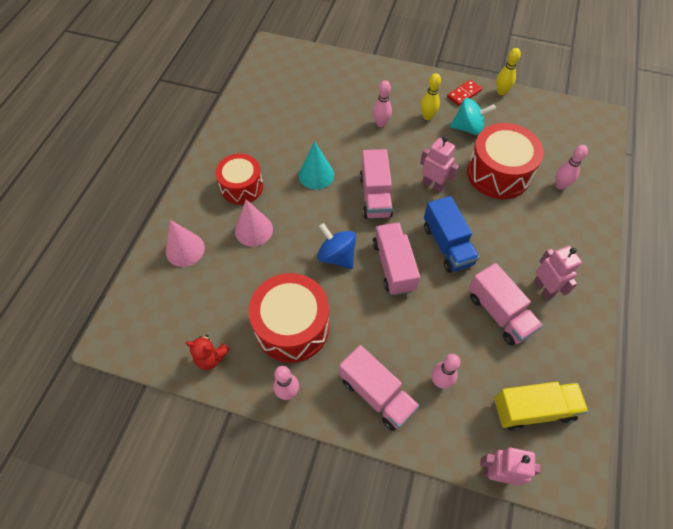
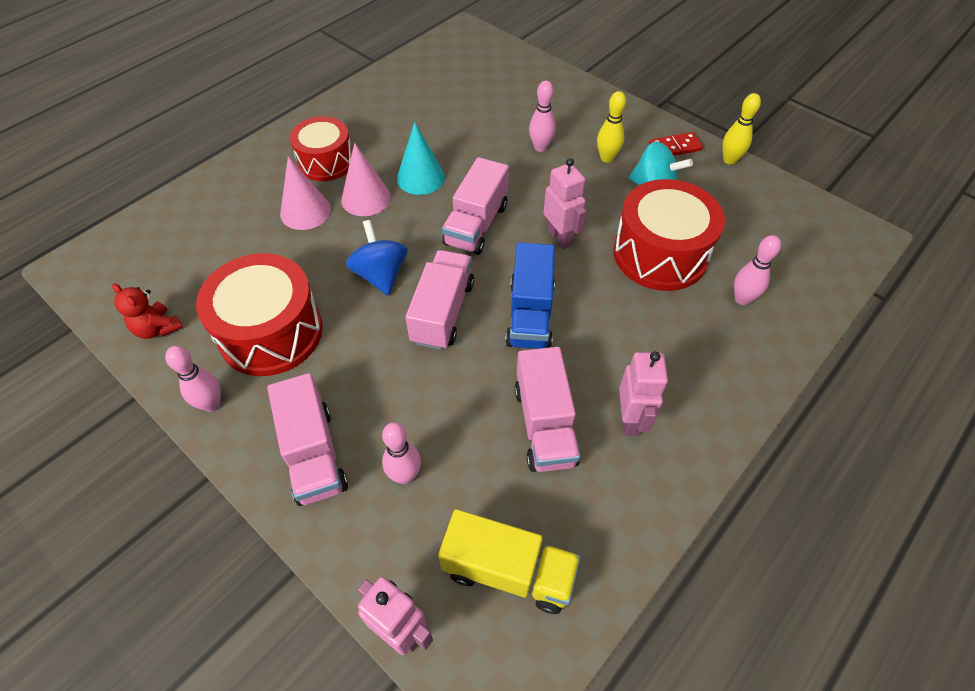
camera: 25 degrees right, 5 degrees down
pink cone [166,220,205,267] -> pink cone moved to [341,143,391,216]

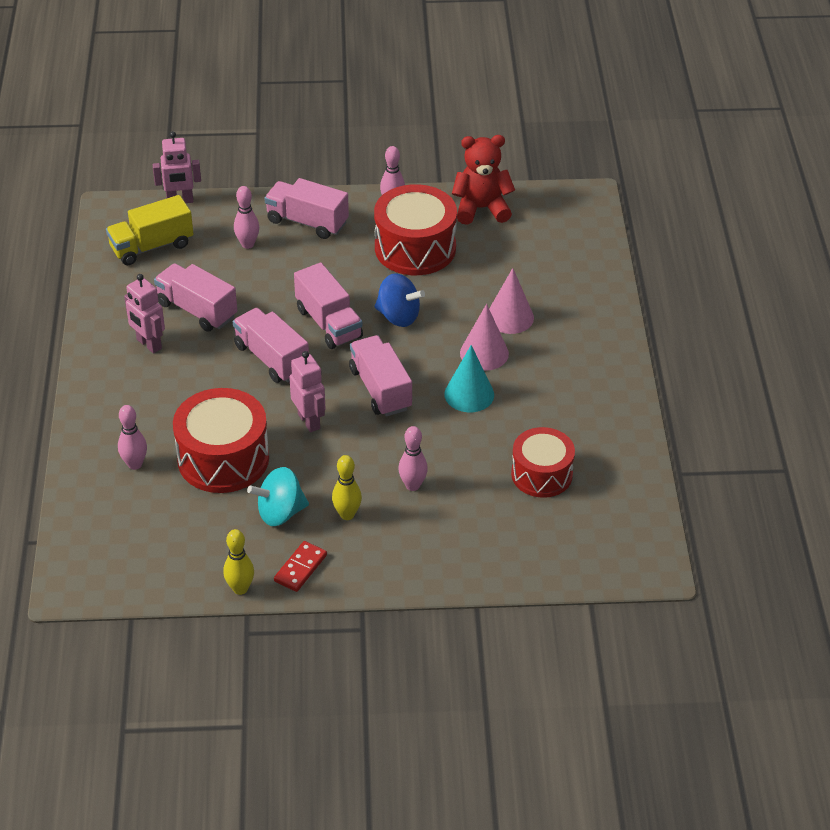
camera: 135 degrees right, 10 degrees down
red teddy bear [112,284,183,339] -> red teddy bear [452,135,515,225], size x1.64
red drum [290,116,352,181] -> red drum moved to [511,427,575,498]
blue truck [505,242,555,349] -> pink truck [233,308,309,383]
pink robot [543,158,586,249] -> pink robot turned 135 degrees counterclockwise [289,351,326,432]

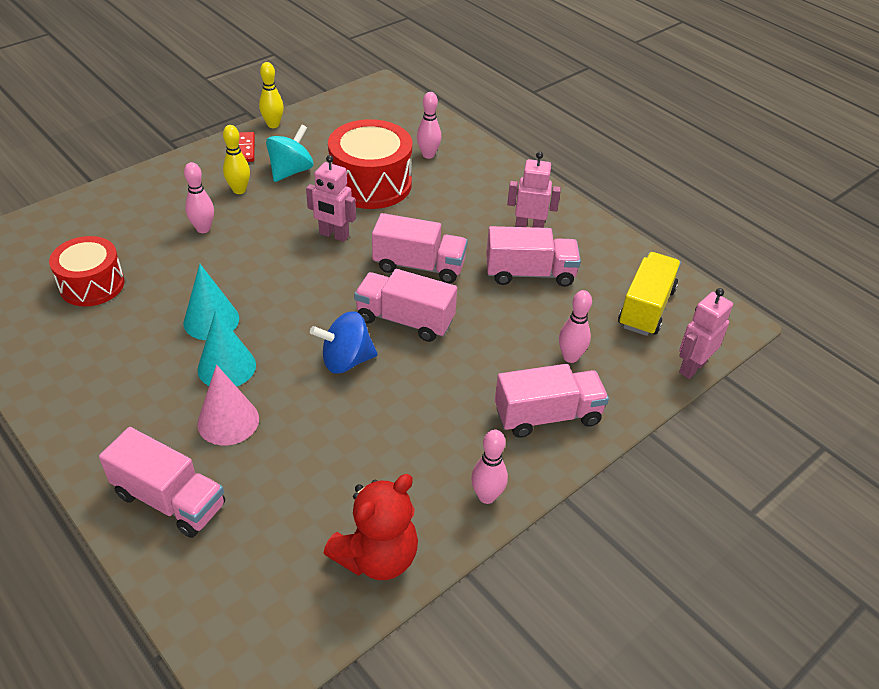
camera: 140 degrees right, 0 degrees up
pink truck [349,335,412,416] -> pink truck moved to [99,427,225,538]
red drum [374,184,457,275] -> none
pink cone [460,304,509,371] -> turquoise cone [197,310,256,387]

